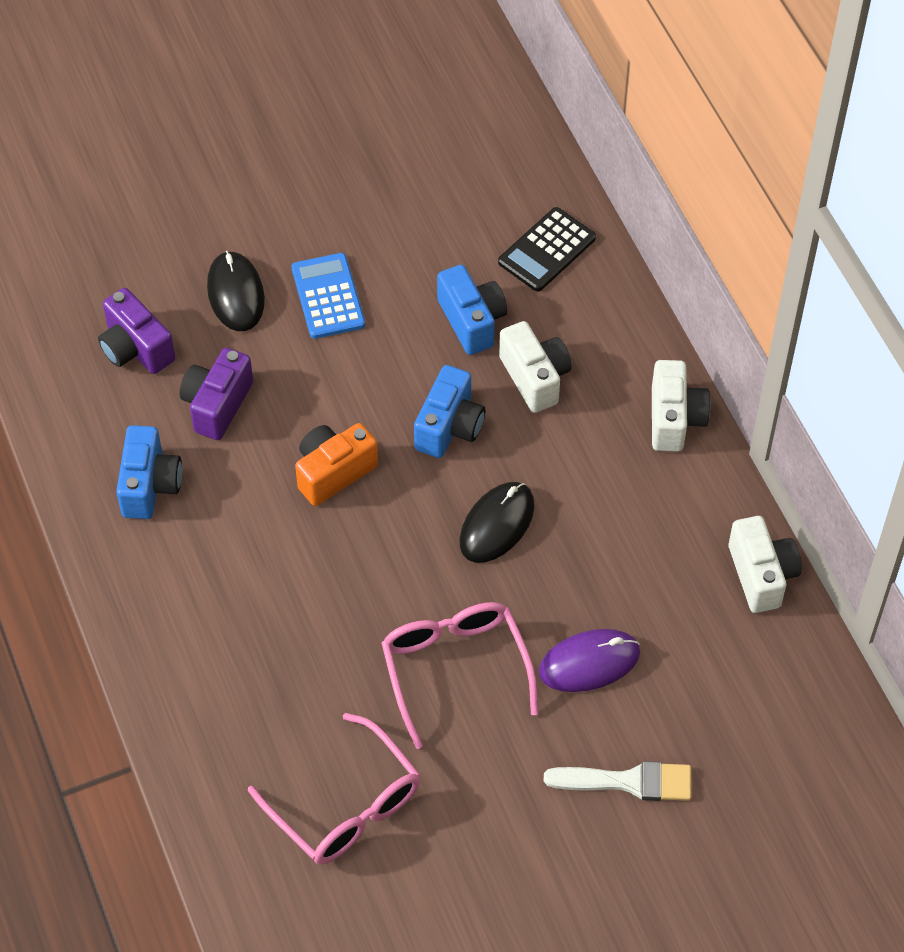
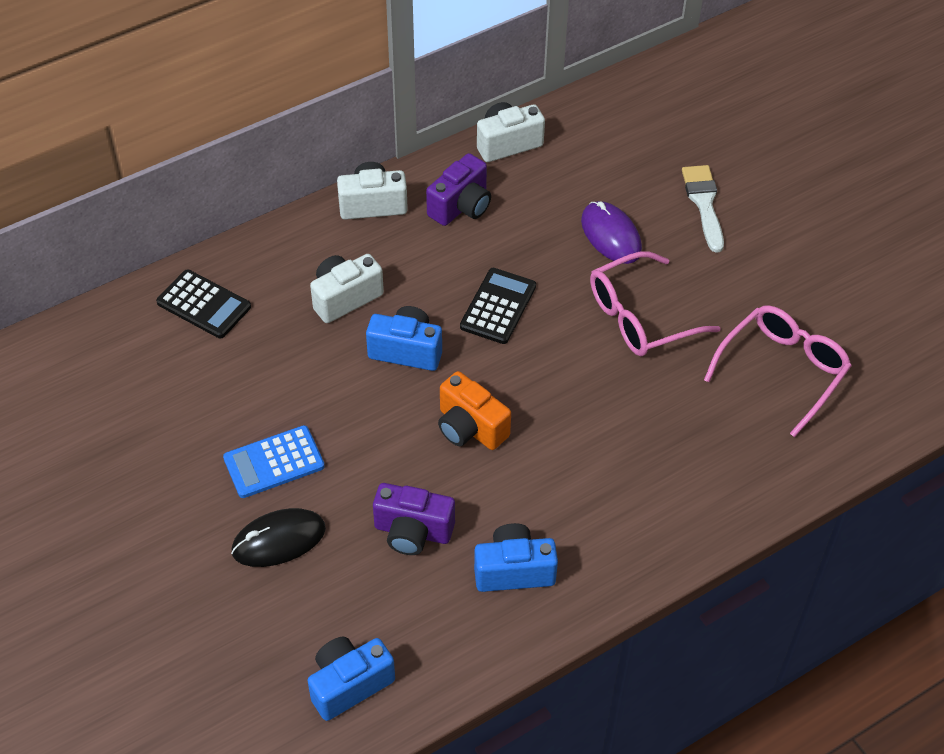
camera: 100 degrees left, 5 degrees down
purple camera [98,288,175,374] -> purple camera moved to [426,153,491,226]
blue camera [437,265,507,355] -> blue camera moved to [308,637,395,721]
black mouse [459,482,535,563] -> black calculator [460,268,536,344]

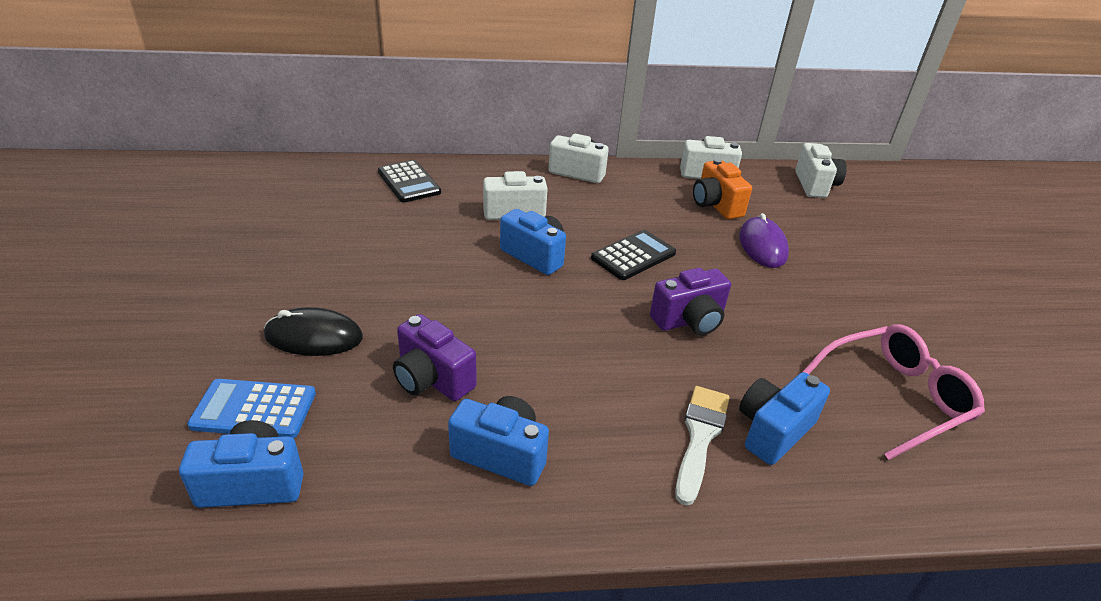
camera: 25 degrees right, 15 degrees down
blue calculator [223,425,325,498] -> blue calculator moved to [187,379,316,438]
purple camera [426,153,491,226] -> purple camera moved to [650,268,731,335]
orange camera [438,371,511,450] -> orange camera moved to [693,158,752,219]
pink glasses [590,251,721,356] -> none
white brush [682,165,724,253] -> white brush moved to [675,386,730,506]
none -> blue camera [739,372,830,465]
none -> white camera [795,143,847,198]

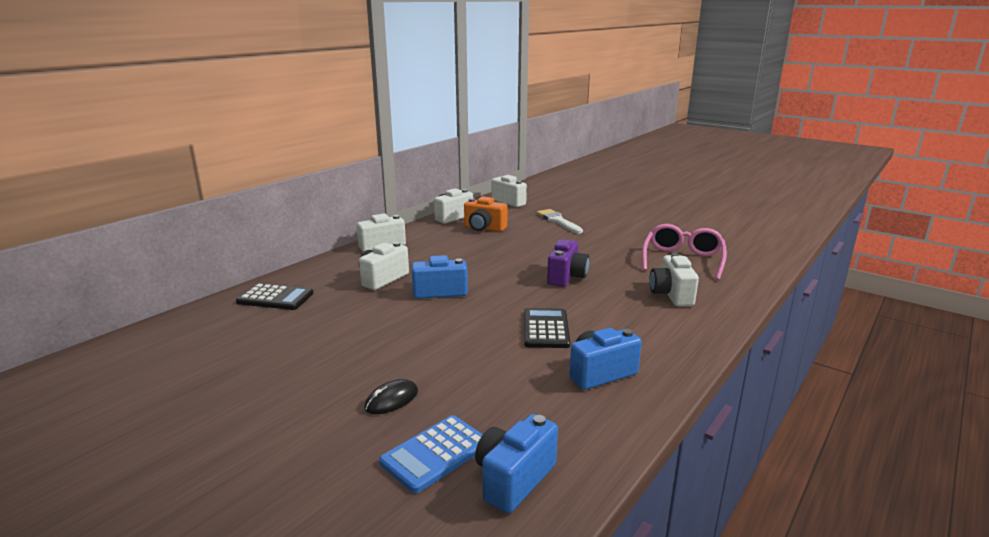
camera: 45 degrees left, 15 degrees down
black mouse [264,307,363,356] -> black mouse [364,379,418,414], size x0.66
purple camera [393,314,477,401] -> none
black calculator [591,230,676,280] -> black calculator moved to [524,308,570,348]
white brush [675,386,730,506] -> white brush moved to [537,209,583,234]
purple mouse [739,213,789,268] -> none
blue camera [739,372,830,465] -> white camera [649,253,699,306]

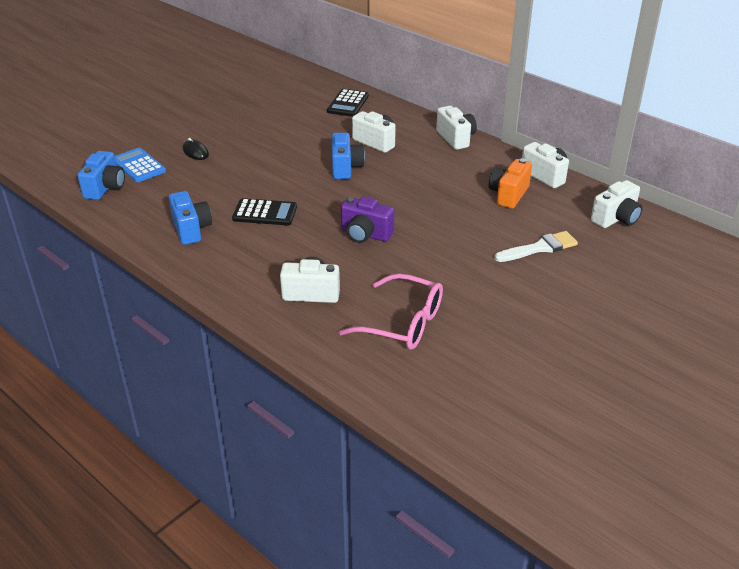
camera: 95 degrees right, 15 degrees up
blue camera [475,414,558,513] -> blue camera turned 60 degrees clockwise [78,151,125,200]

